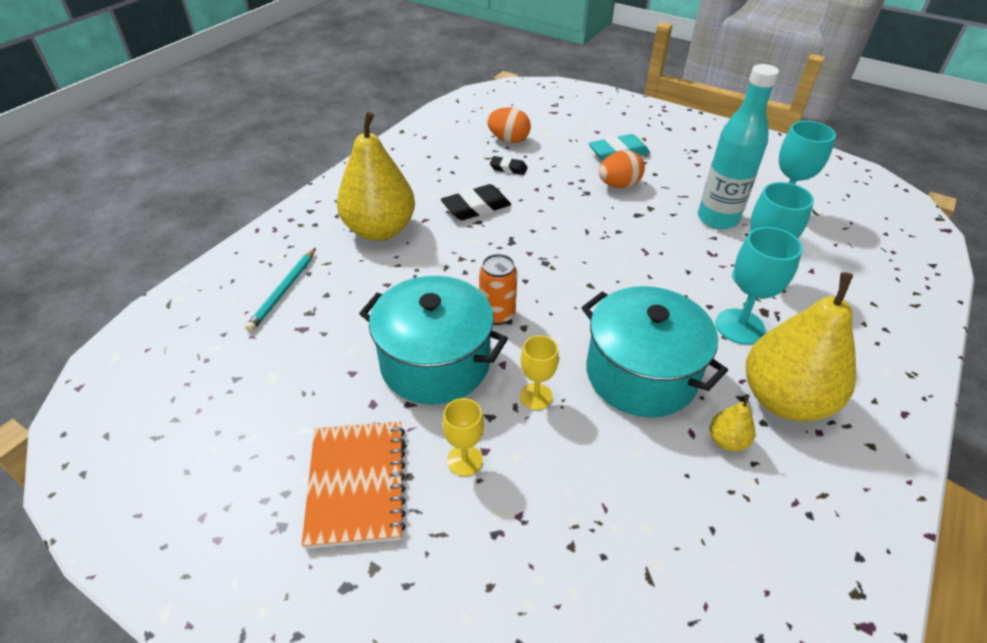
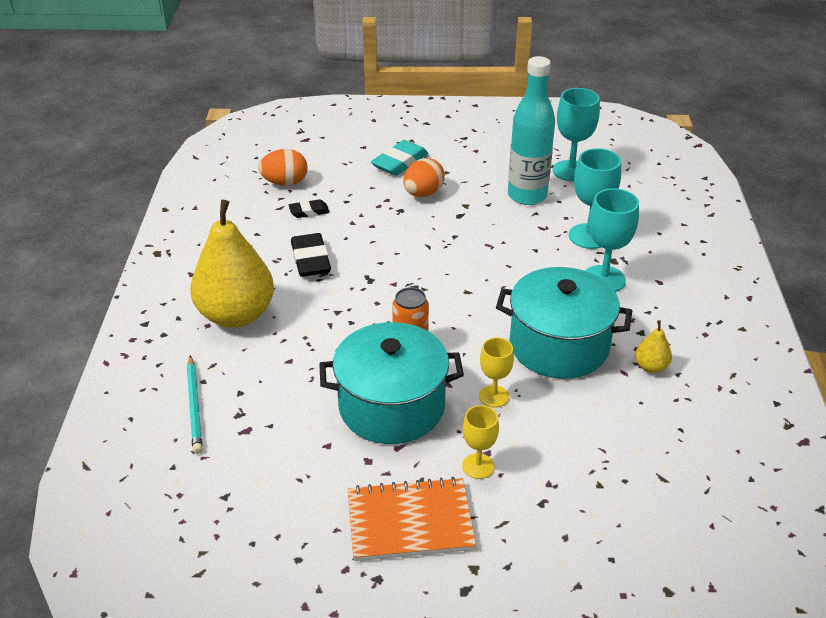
camera: 30 degrees left, 5 degrees down
orange notebook [302,421,406,549] -> orange notebook turned 60 degrees counterclockwise [348,477,476,561]
black eraser [441,184,511,220] -> black eraser turned 45 degrees counterclockwise [291,233,331,277]
yellow pear [746,272,856,421] -> none

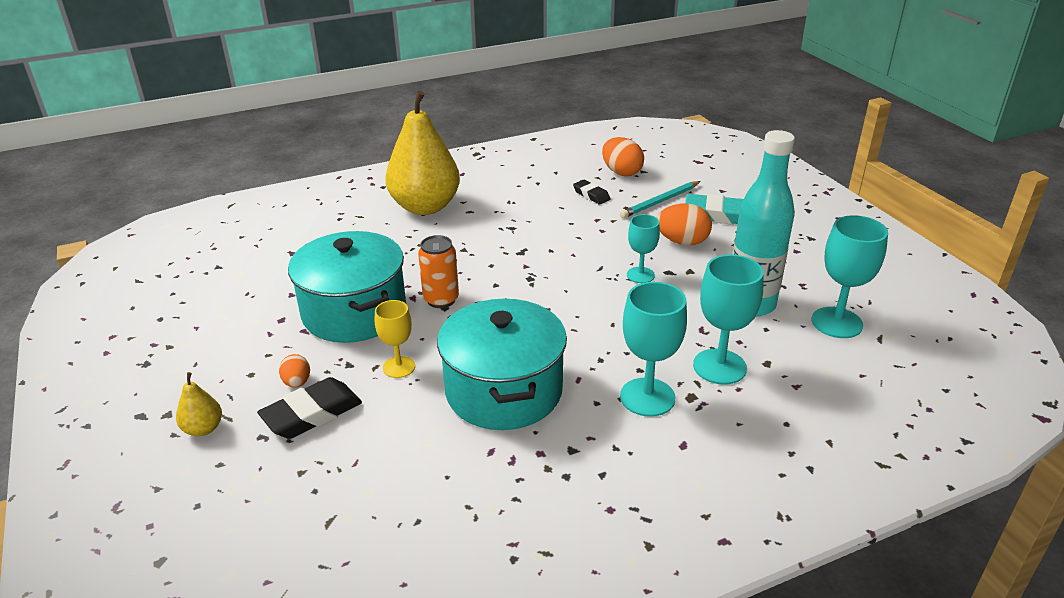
camera: 65 degrees right, 5 degrees down
turquoise pencil [187,355,202,454] -> turquoise pencil moved to [620,181,701,218]
black eraser [291,233,331,277] -> black eraser moved to [257,377,362,439]
orange notebook [348,477,476,561] -> none
yellow goblet [462,405,499,479] -> orange egg [279,354,310,388]
yellow pear [635,320,672,373] -> yellow pear moved to [176,372,222,436]
none -> turquoise goblet [627,214,660,283]

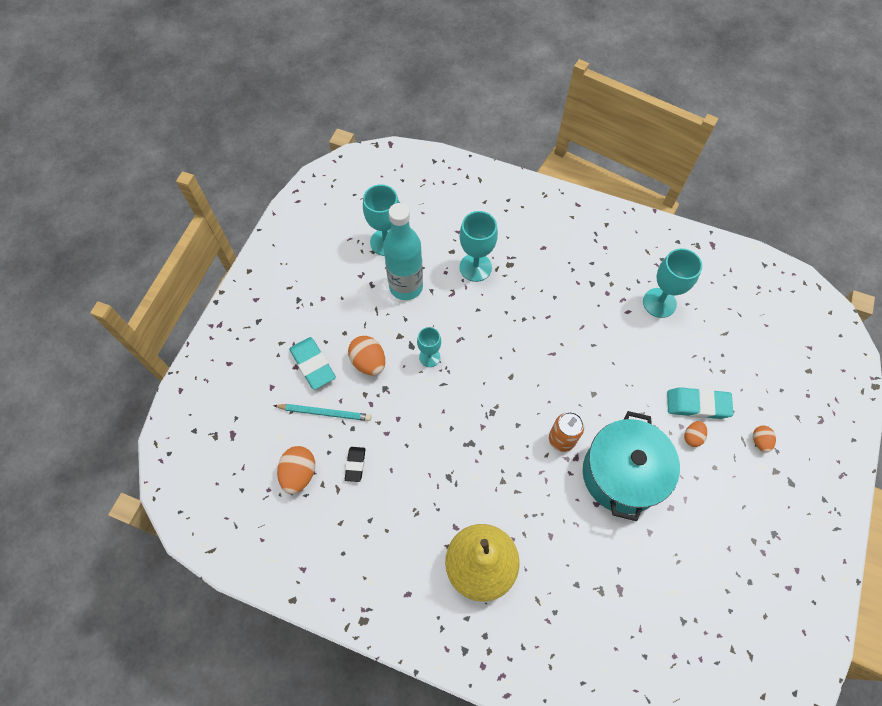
camera: 135 degrees left, 30 degrees up
yellow pear [176,372,222,436] -> orange egg [753,426,776,453]
black eraser [257,377,362,439] -> turquoise eraser [667,387,733,419]
yellow goblet [375,300,415,378] -> none
turquoise pot [437,298,567,430] -> none
turquoise goblet [620,282,687,417] -> turquoise goblet moved to [643,248,702,318]

